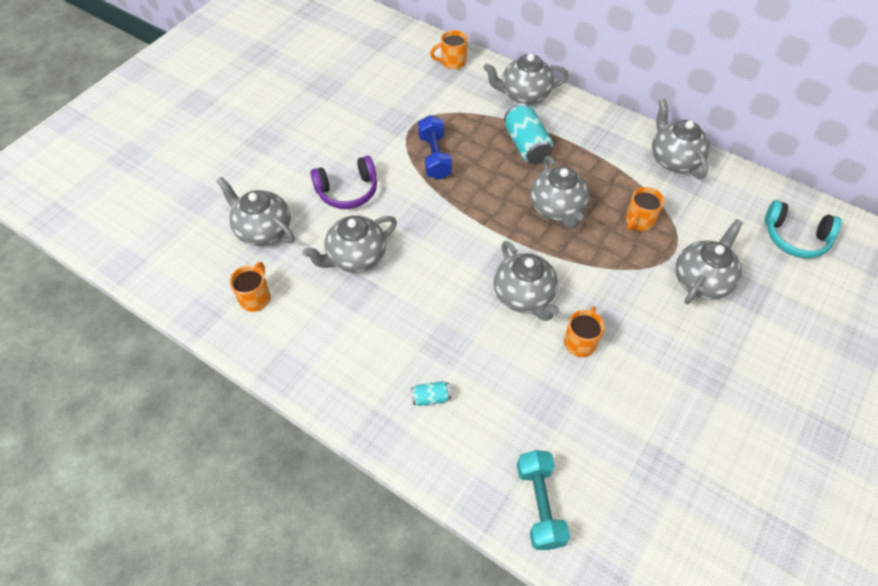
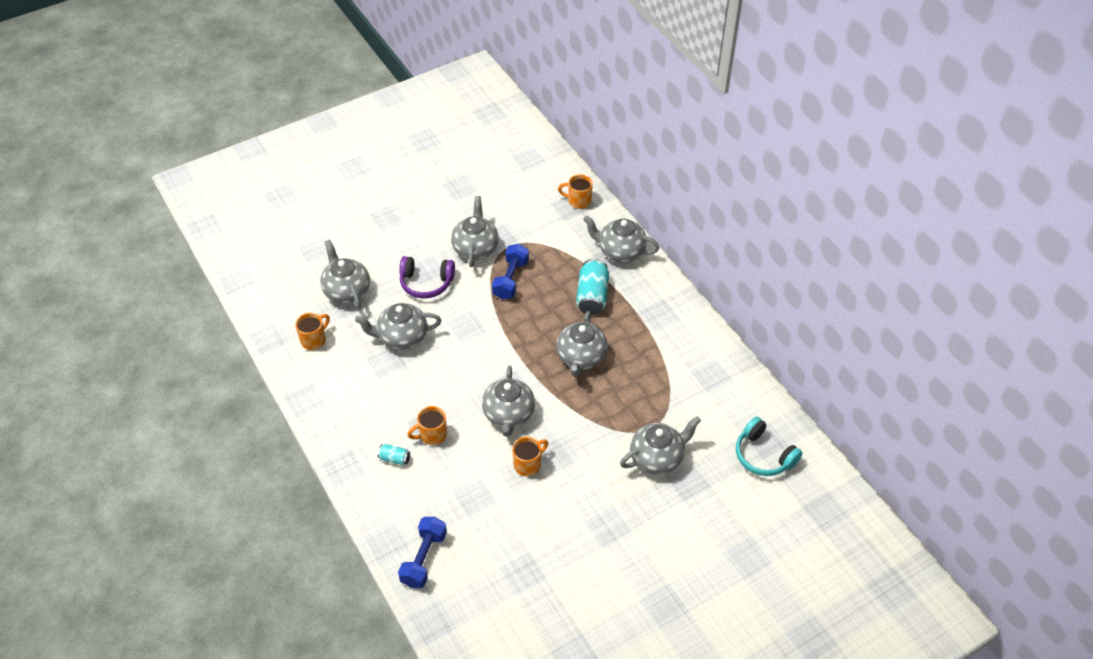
camera: 25 degrees right, 5 degrees down
turquoise dumbbell [517,450,570,550] -> blue dumbbell [398,517,447,588]
orange mug [626,187,664,231] -> orange mug moved to [407,406,447,445]
grey teapot [652,99,710,179] -> grey teapot moved to [451,196,499,267]

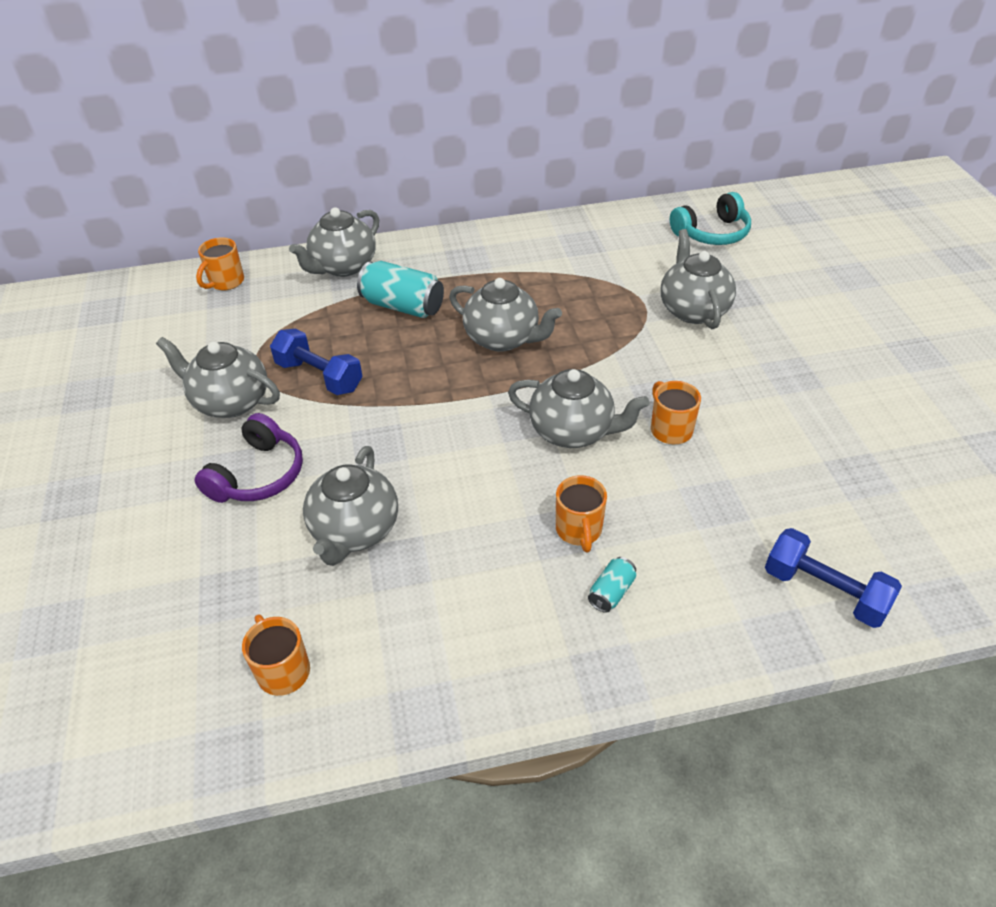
camera: 70 degrees left, 5 degrees down
grey teapot [320,240,370,308] -> none

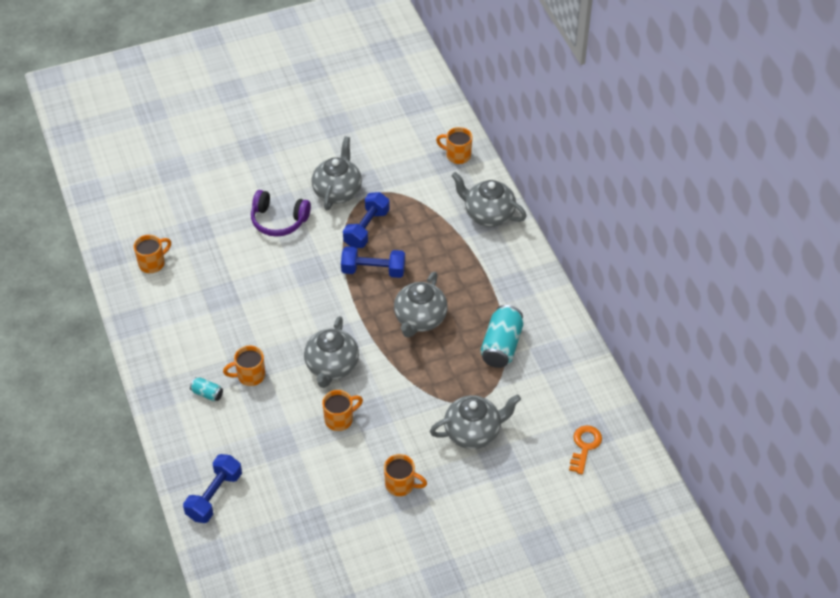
camera: 80 degrees right, 5 degrees up
grey teapot [303,446,398,566] -> none
turquoise can [357,261,444,318] -> turquoise can moved to [480,305,523,368]
turquoise headphones [670,192,751,245] -> orange key [569,425,602,474]
none -> blue dumbbell [341,246,405,278]
none -> orange mug [384,454,427,496]

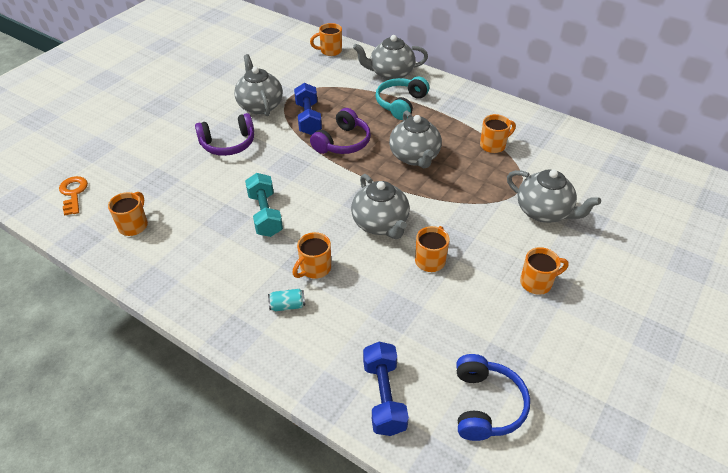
camera: 35 degrees left, 5 degrees down
blue dumbbell [341,246,405,278] -> purple headphones [310,108,371,154]
grey teapot [430,394,521,449] -> grey teapot turned 90 degrees clockwise [507,169,601,223]
turquoise can [480,305,523,368] -> orange mug [480,114,516,153]
orange key [569,425,602,474] -> orange key moved to [59,176,88,215]
none -> turquoise dumbbell [245,173,283,237]
none -> turquoise headphones [376,76,429,120]
none -> blue headphones [456,354,530,441]

